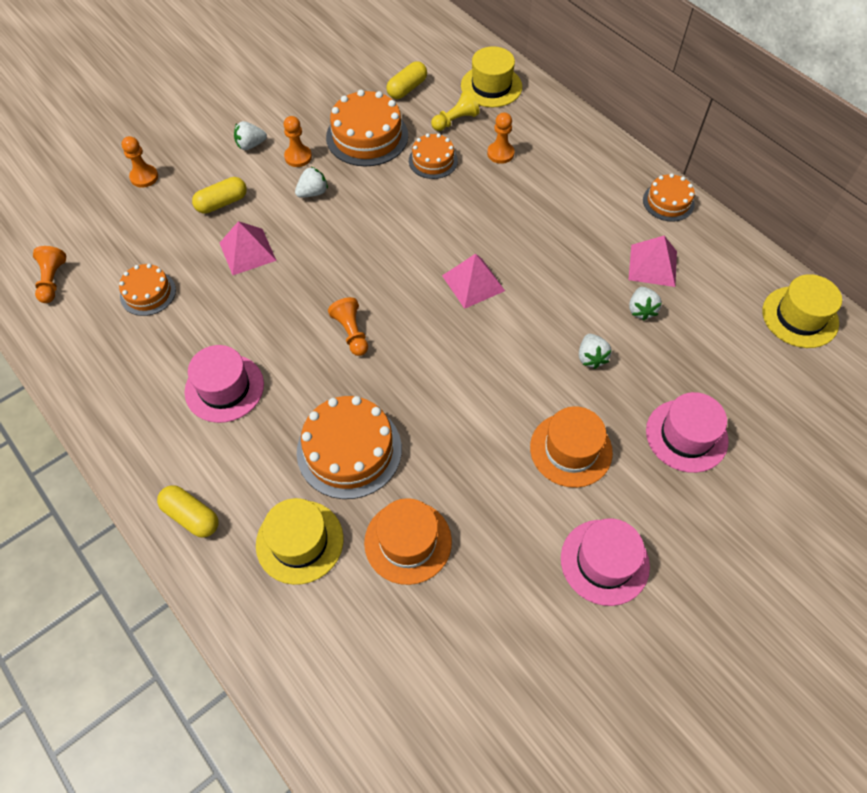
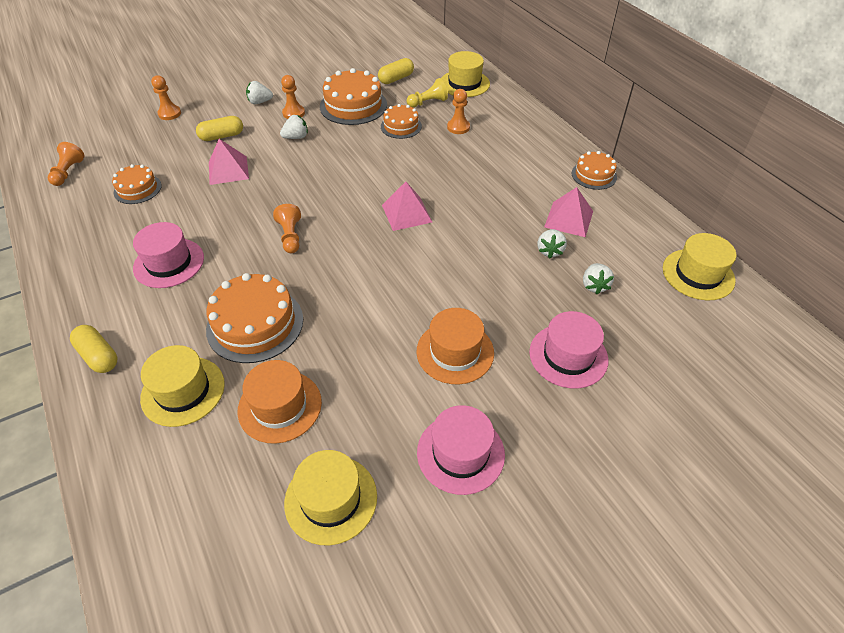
camera: 10 degrees right, 10 degrees down
white strawberry [579,334,612,369] -> white strawberry moved to [583,263,614,294]
none -> yellow hat [284,450,377,545]

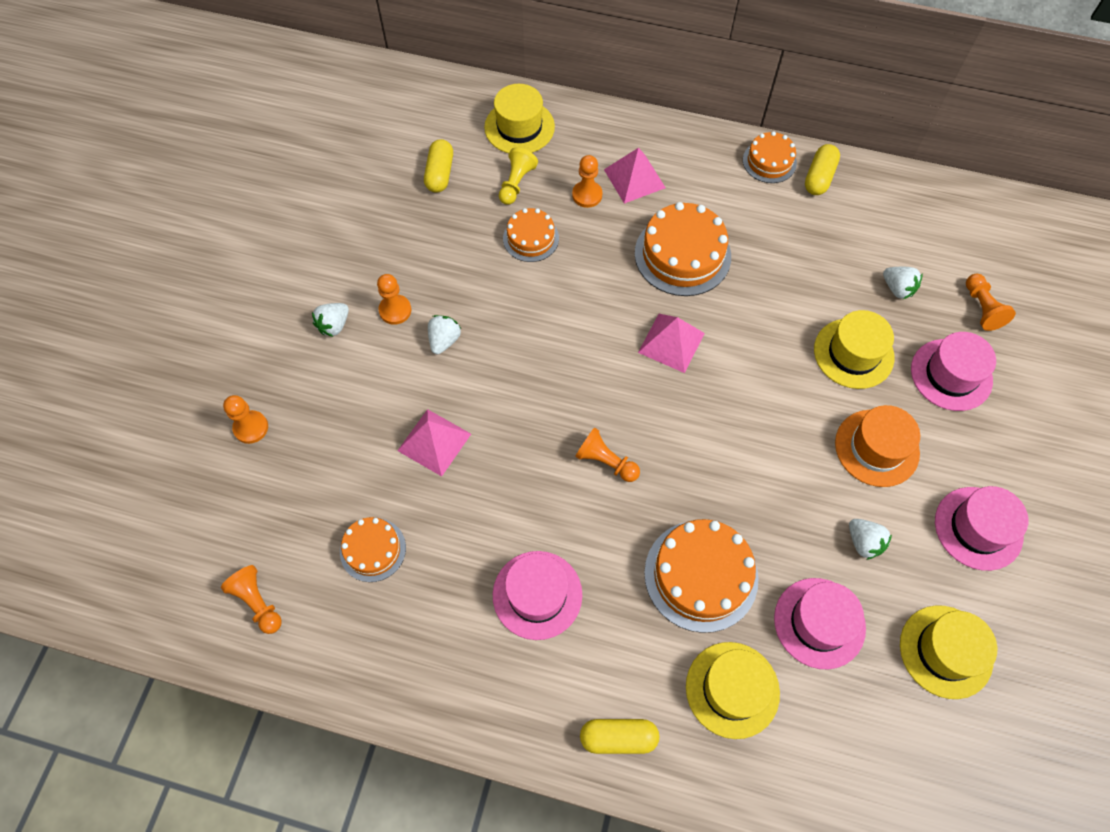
camera: 45 degrees left, 15 degrees up
yellow capsule [196,116,243,141] -> yellow capsule moved to [805,144,840,195]
orange hat [237,360,322,444] -> pink hat [774,578,866,669]
orange cake [320,68,387,125] -> orange cake moved to [635,202,731,296]
white strawberry [538,229,567,259] -> white strawberry moved to [849,519,892,560]
pink pyramid [544,187,593,237] -> pink pyramid moved to [604,148,666,204]
yellow hat [663,233,736,300] -> yellow hat moved to [814,310,895,389]
none -> orange pawn [966,273,1016,331]

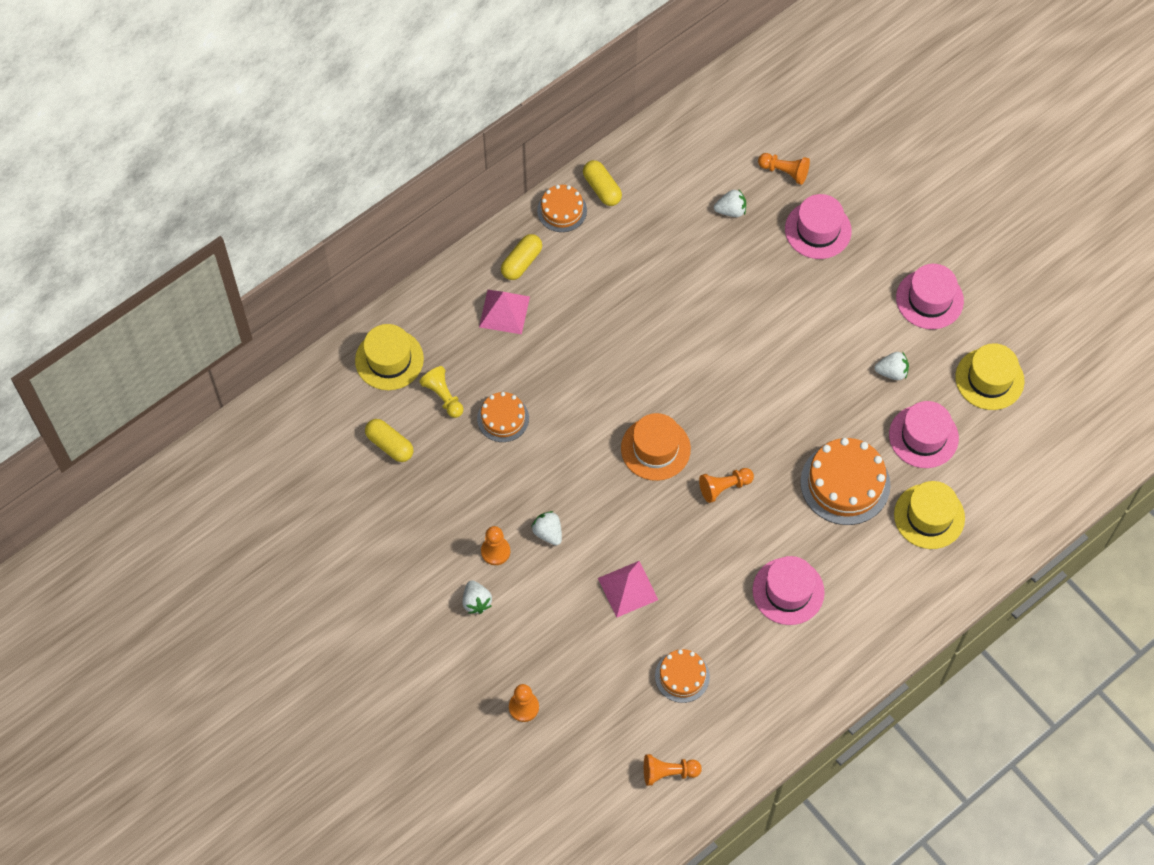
camera: 55 degrees left, 0 degrees up
orange pawn [572,155,603,208] -> none
yellow capsule [580,719,659,754] -> yellow capsule moved to [501,234,542,280]
orange cake [635,202,731,296] -> none
pink pyramid [638,314,705,373] -> none
yellow hat [814,310,895,389] -> none
orange hat [835,405,920,487] -> orange hat moved to [621,413,691,481]

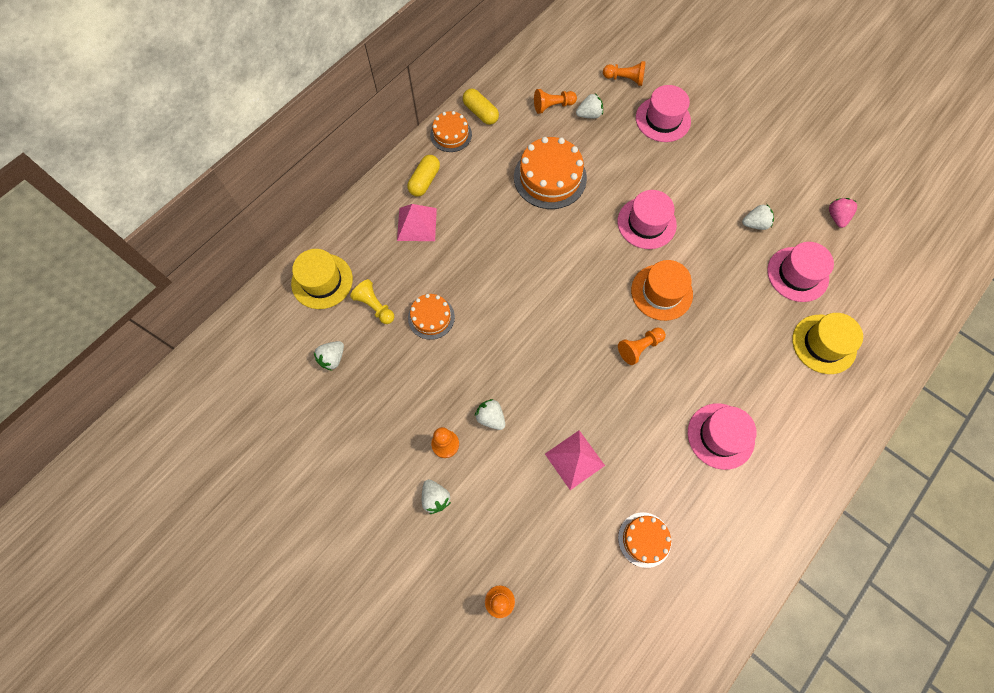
camera: 10 degrees left, 5 degrees up
yellow capsule [365,419,413,462] -> white strawberry [314,341,344,371]
orange hat [621,413,691,481] -> orange hat moved to [631,260,693,321]
orange pawn [644,754,702,786] -> orange pawn moved to [534,89,577,114]
orange cake [800,438,890,525] -> orange cake moved to [514,137,587,209]
pink hat [896,264,964,329] -> pink hat moved to [618,190,677,249]
yellow hat [955,343,1024,410] -> pink strawberry [829,198,857,228]

